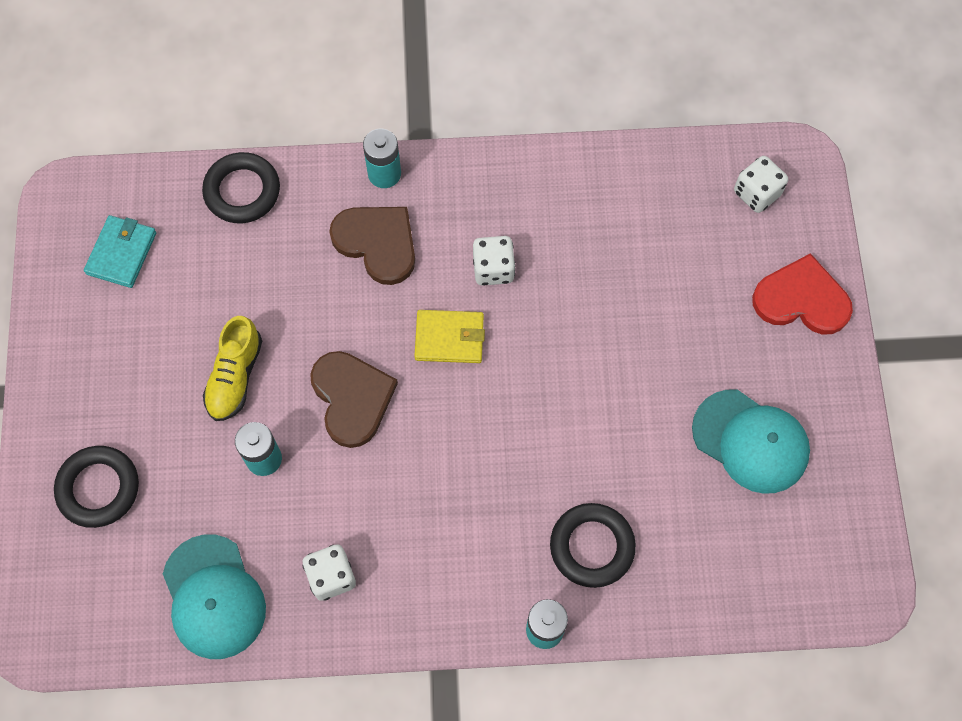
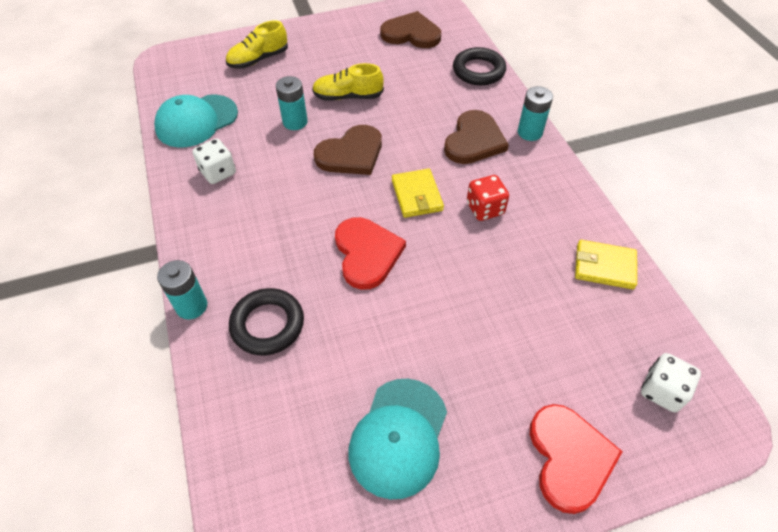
camera: 75 degrees right, 15 degrees down
black ring [54,446,139,528] -> yellow shoe [226,21,288,69]
turquoise wallet [84,215,156,288] -> brown heart [380,11,441,48]
white dice [473,236,516,286] -> red dice [467,175,509,221]
none -> red heart [335,217,406,290]
none -> yellow wallet [575,240,637,289]

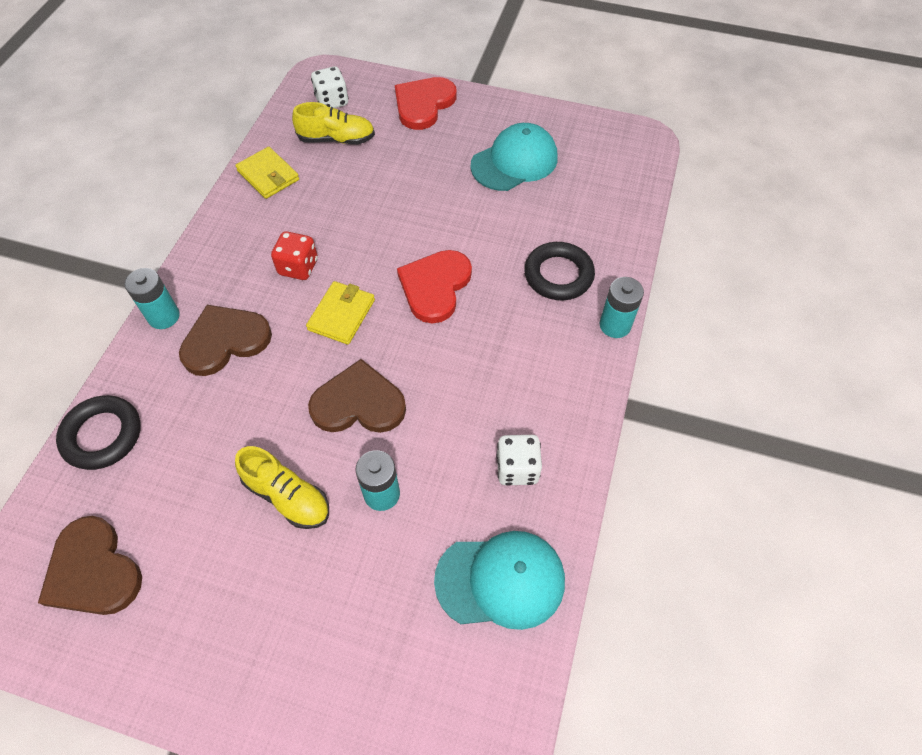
camera: 145 degrees left, 5 degrees up
yellow shoe [226,21,288,69] -> yellow shoe moved to [292,102,375,144]

